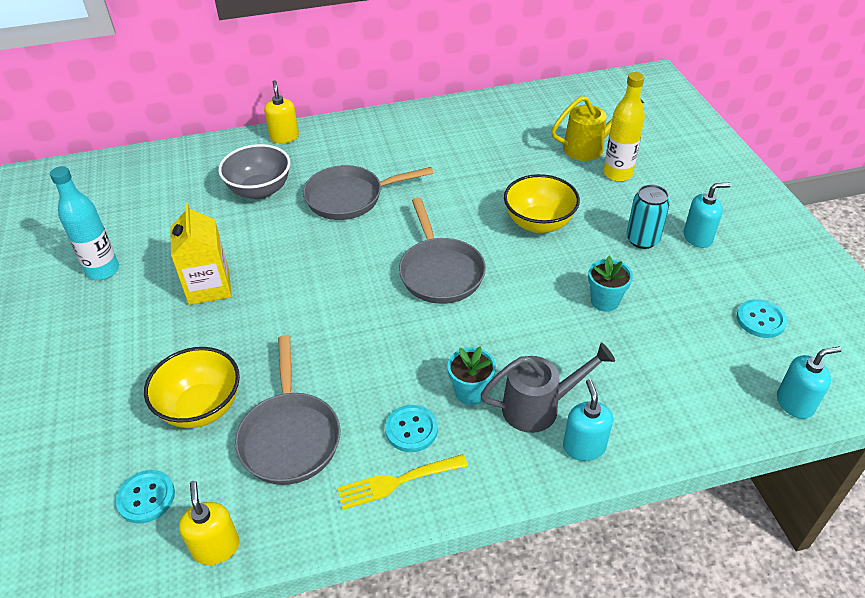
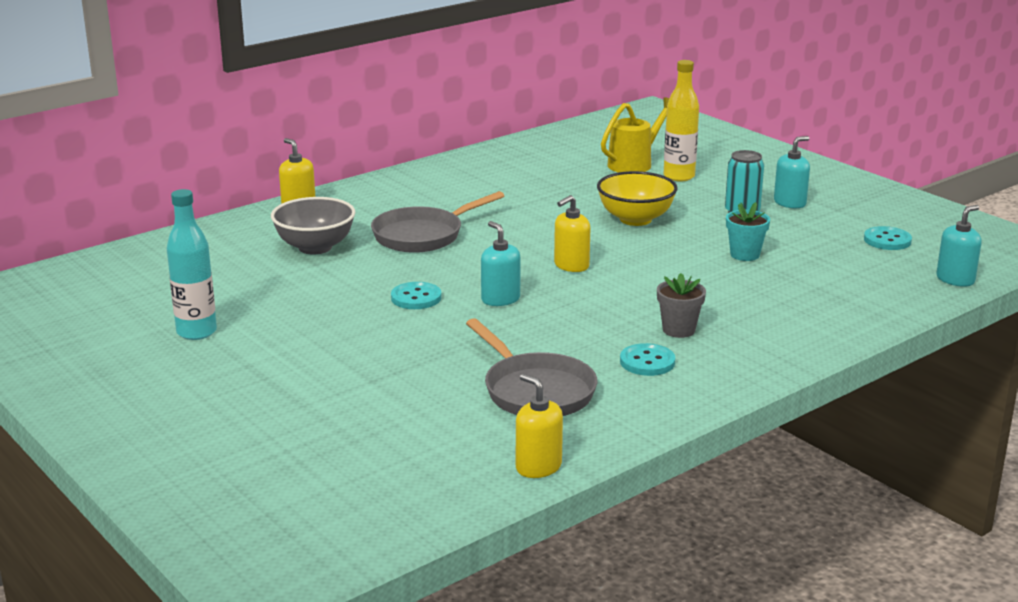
camera: 25 degrees left, 20 degrees down
turquoise button [116,470,175,524] -> turquoise button moved to [391,282,442,309]
yellow bowl [144,347,240,428] -> none
yellow carton [170,203,232,305] -> none
yellow fork [337,454,468,510] -> none
grey pan [399,197,486,304] -> yellow soap dispenser [554,195,590,272]
turquoise flower pot [448,346,496,405] -> grey flower pot [657,273,706,338]
grey watering can [480,343,615,433] -> none
turquoise soap dispenser [563,379,613,461] -> turquoise soap dispenser moved to [481,221,520,306]

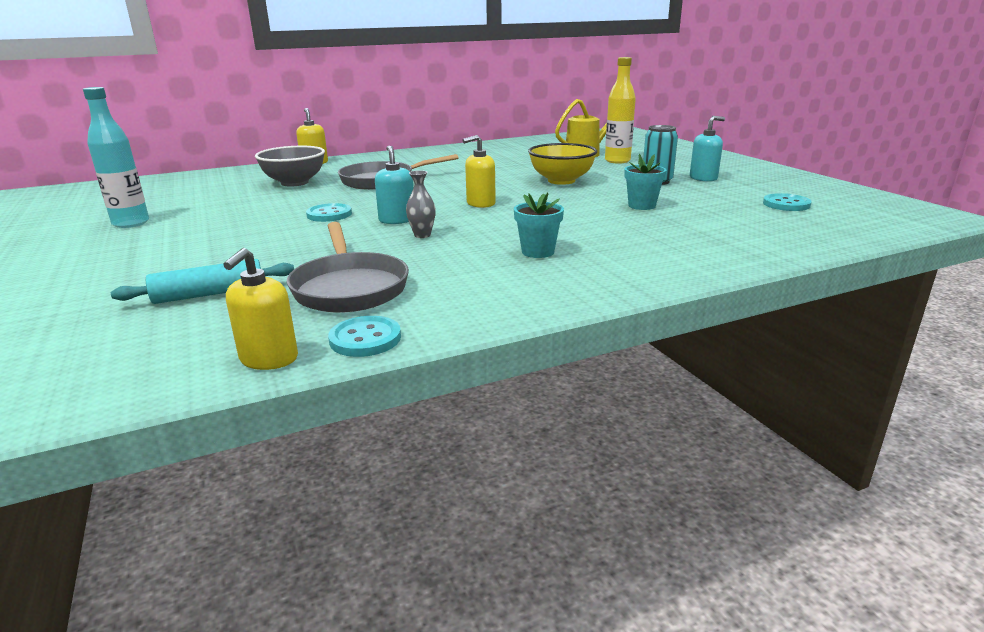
camera: 15 degrees right, 0 degrees up
yellow soap dispenser [516,374,563,478] -> yellow soap dispenser turned 135 degrees counterclockwise [223,248,298,370]
turquoise button [620,343,675,376] -> turquoise button moved to [328,316,401,357]
grey flower pot [657,273,706,338] -> turquoise flower pot [514,192,564,258]
turquoise soap dispenser [936,205,982,287] -> none
none -> turquoise rolling pin [111,259,294,304]
none -> grey vase [406,170,436,238]

